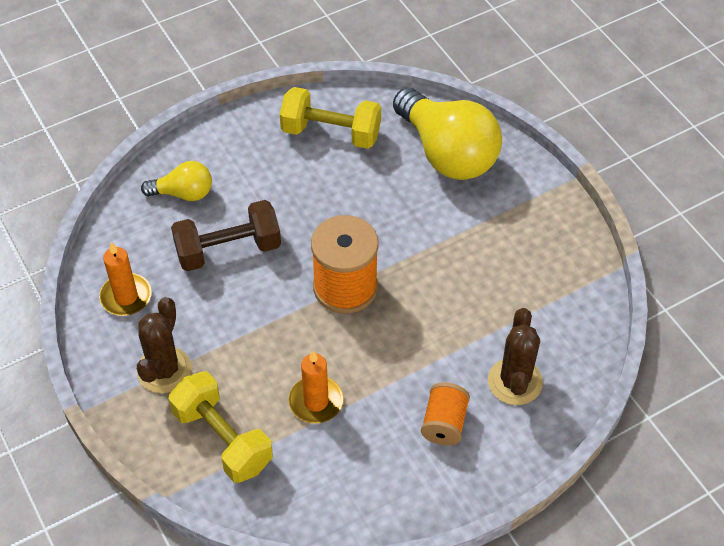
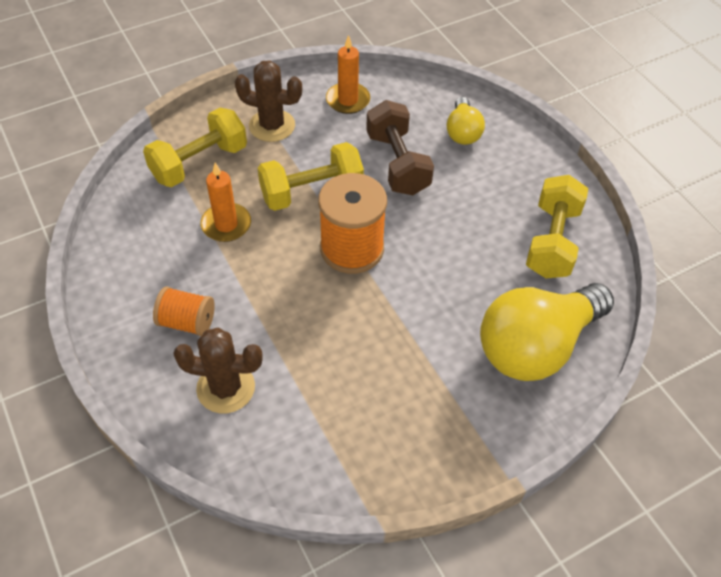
camera: 90 degrees right, 0 degrees up
none -> yellow dumbbell [258,142,364,211]

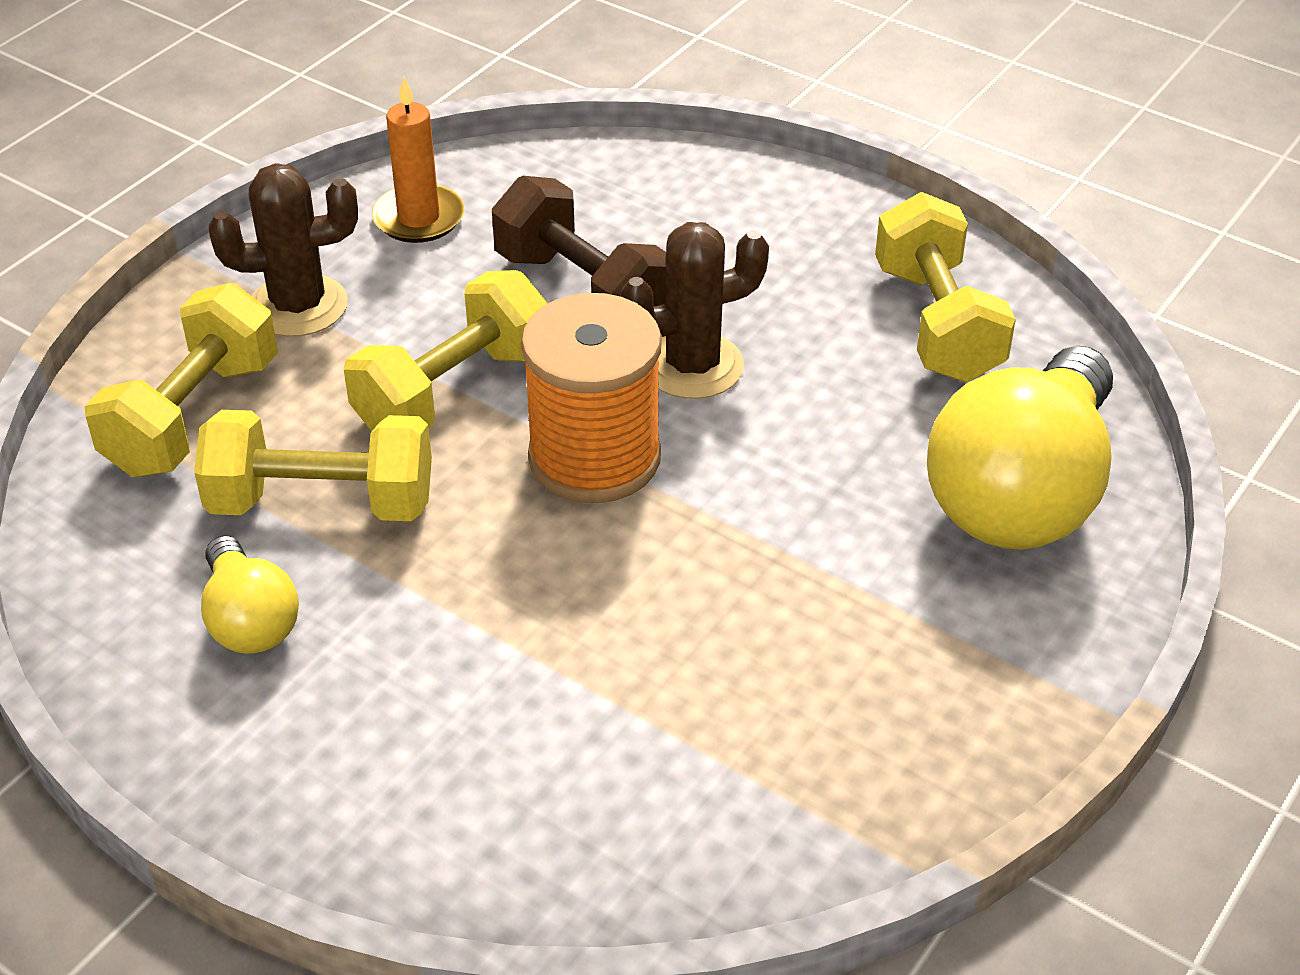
camera: 25 degrees left, 10 degrees down
orange spool [153,286,215,336] -> none
brown cactus [173,328,263,413] -> brown cactus moved to [620,222,769,399]
orange candle [201,163,251,242] -> yellow dumbbell [194,410,432,521]
yellow light bulb [447,97,485,145] -> yellow light bulb moved to [201,536,299,654]

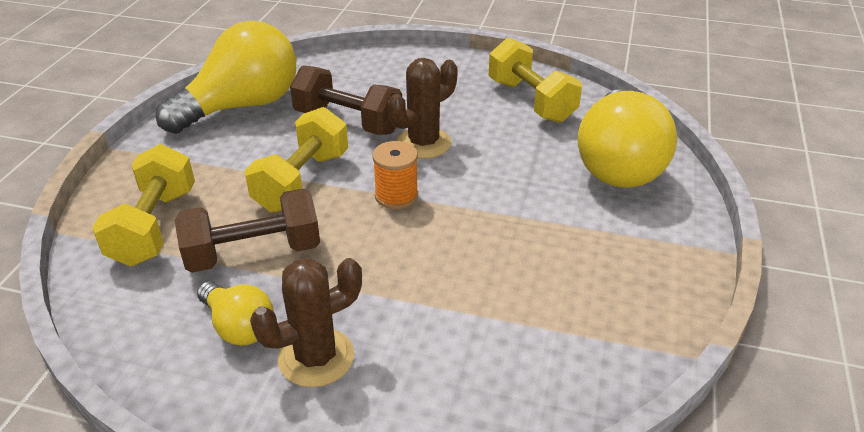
camera: 20 degrees left, 5 degrees down
yellow dumbbell [194,410,432,521] -> brown dumbbell [175,189,320,273]
brown cactus [209,163,358,337] -> brown cactus moved to [250,258,362,387]
orange candle [372,77,464,243] -> yellow light bulb [156,21,296,134]
orange spool [521,293,662,503] -> orange spool [372,141,418,209], size x0.58

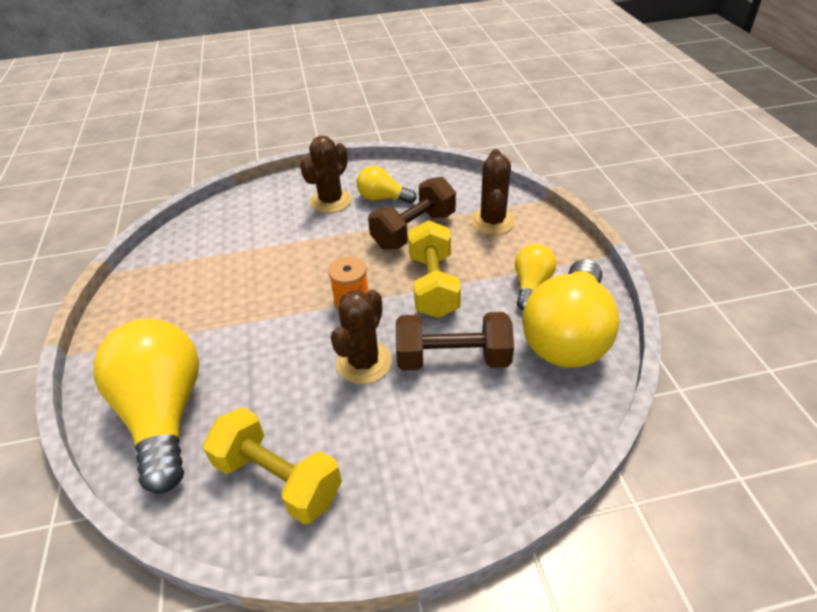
camera: 155 degrees right, 5 degrees up
yellow dumbbell [92,144,195,266] -> brown cactus [471,149,515,235]
none -> yellow light bulb [515,244,556,311]

